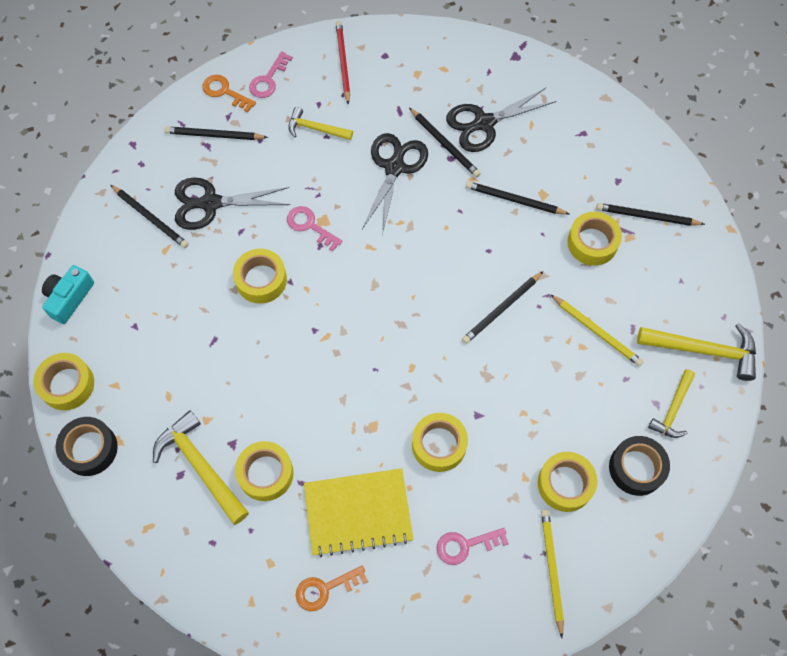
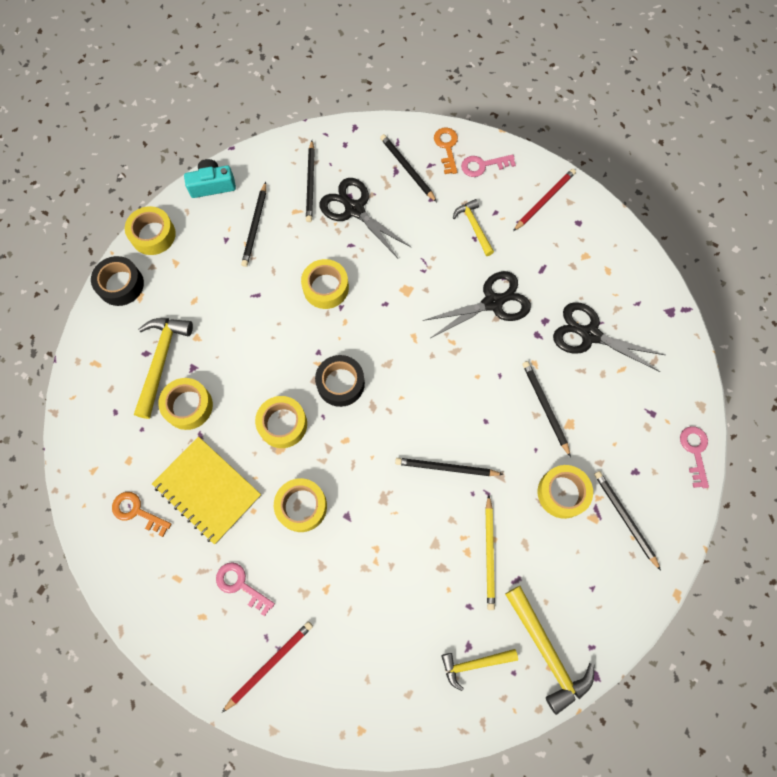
camera: 50 degrees right, 5 degrees up
pink key [287,206,342,251] -> pink key moved to [680,426,709,488]
black pencil [409,108,481,177] -> black pencil moved to [241,182,266,267]
yellow tape [538,452,597,512] -> yellow tape moved to [255,396,307,448]
yellow pencil [541,510,564,638] -> red pencil [222,622,313,712]
black tape [609,436,670,496] -> black tape moved to [315,355,365,407]

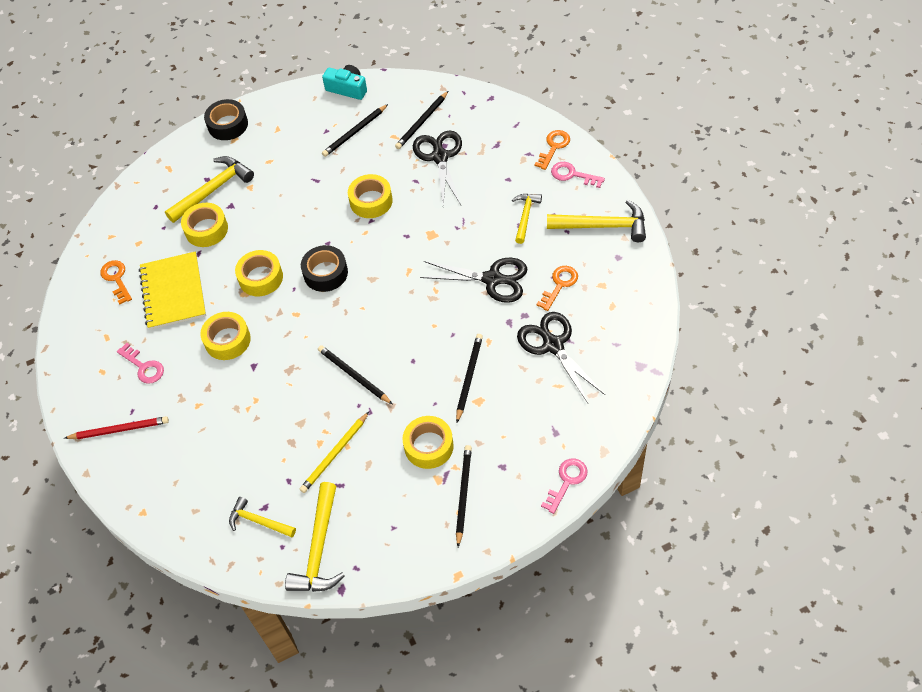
camera: 40 degrees right, 15 degrees down
yellow tape [125,206,176,255] -> none
pink key [216,562,275,616] -> pink key turned 150 degrees clockwise [117,343,164,384]
black pencil [380,134,437,202] -> none
red pencil [513,169,576,231] -> yellow hammer [547,200,646,242]
none -> orange key [536,266,578,311]

